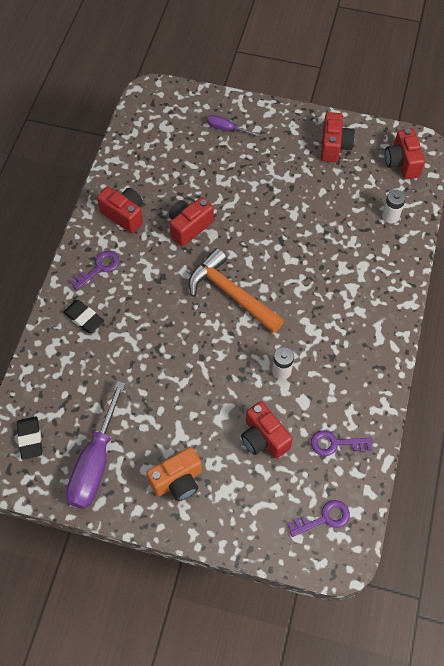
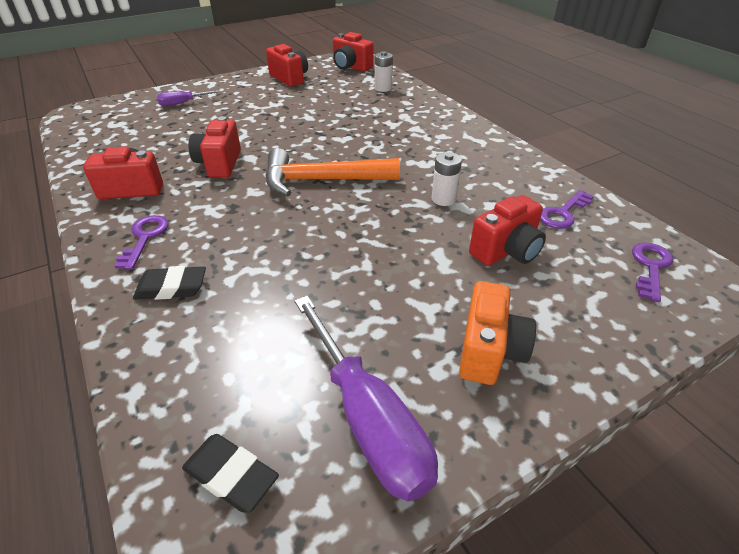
camera: 45 degrees left, 20 degrees down
red camera [241,401,293,459] -> red camera turned 45 degrees counterclockwise [469,195,546,266]

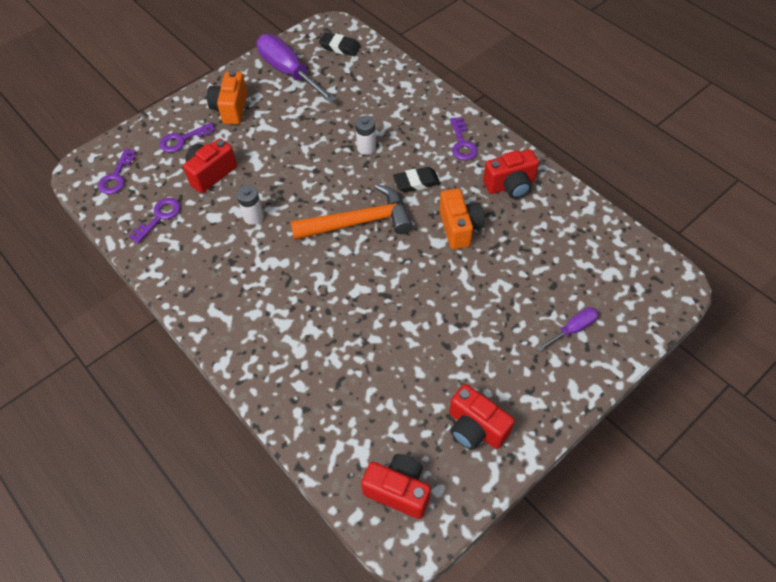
camera: 170 degrees right, 15 degrees up
black eraser [133,266,206,300] -> black eraser moved to [393,167,440,193]
red camera [188,116,241,178] -> orange camera [439,188,484,249]
white battery [375,51,393,92] -> white battery moved to [355,116,376,155]
none -> purple key [160,123,215,153]

